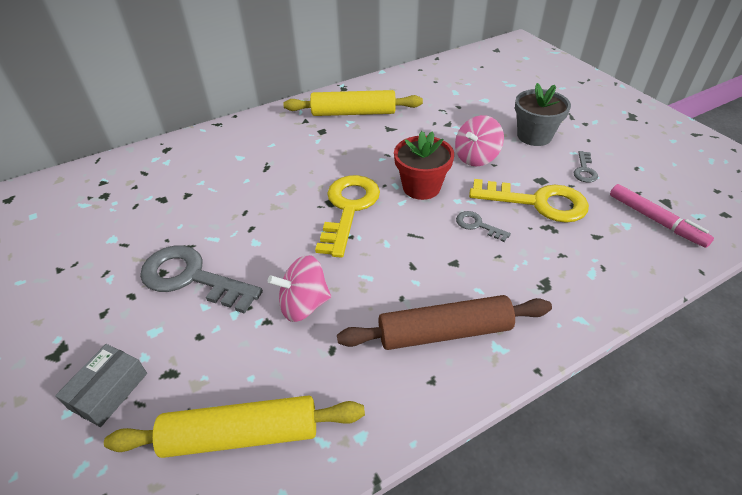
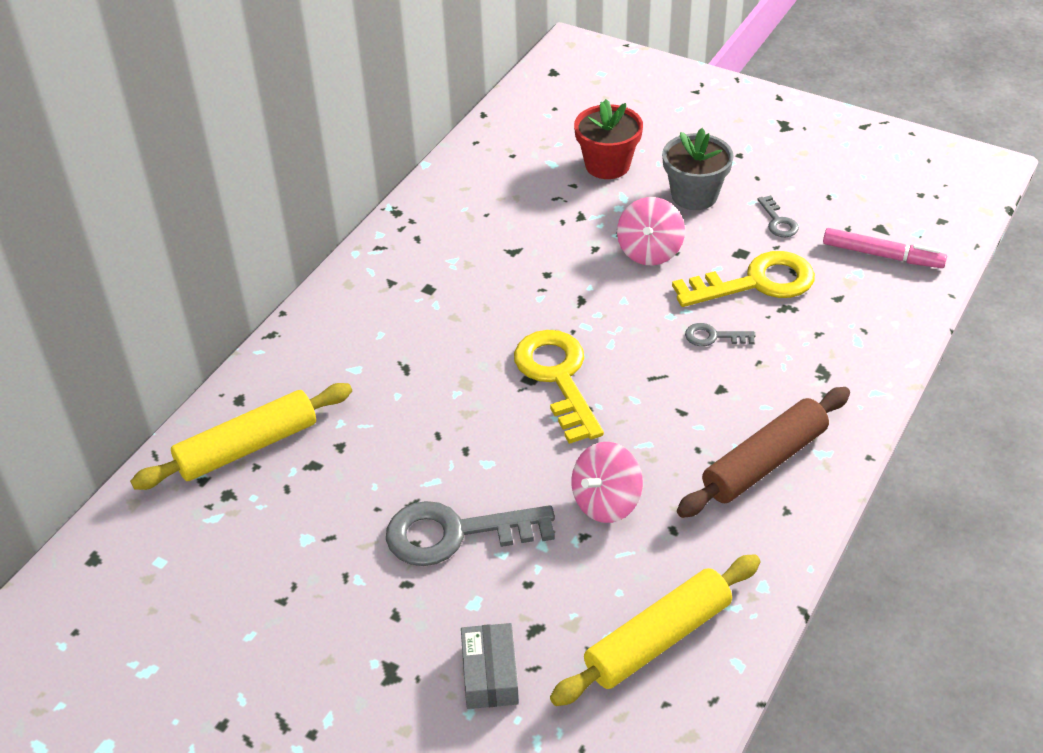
camera: 30 degrees left, 0 degrees up
yellow rolling pin [283,90,423,116] -> yellow rolling pin moved to [130,383,352,490]
red flower pot [394,131,454,200] -> red flower pot moved to [574,99,643,179]

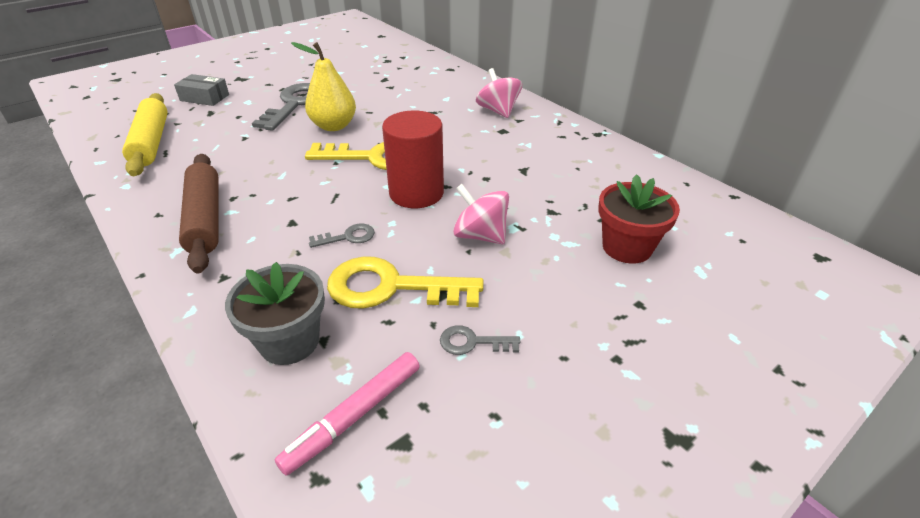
camera: 110 degrees right, 5 degrees down
yellow rolling pin [130,383,352,490] -> none
pink spinning top [571,442,643,523] -> pink spinning top moved to [476,68,522,118]
grey flower pot [662,128,734,210] -> grey flower pot moved to [225,262,325,365]
yellow key [672,251,815,307] -> yellow key turned 90 degrees clockwise [327,256,484,309]
grey key [685,323,756,346] -> grey key turned 45 degrees clockwise [309,224,375,248]
none -> yellow pear [291,42,356,131]
none -> red cylinder [382,111,444,208]

